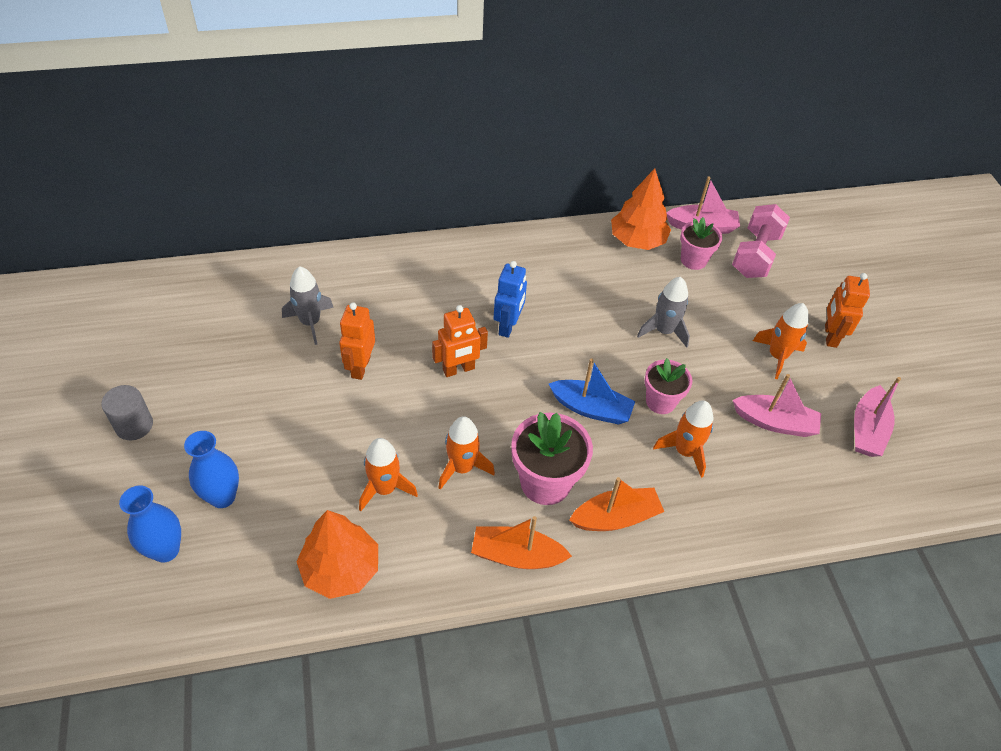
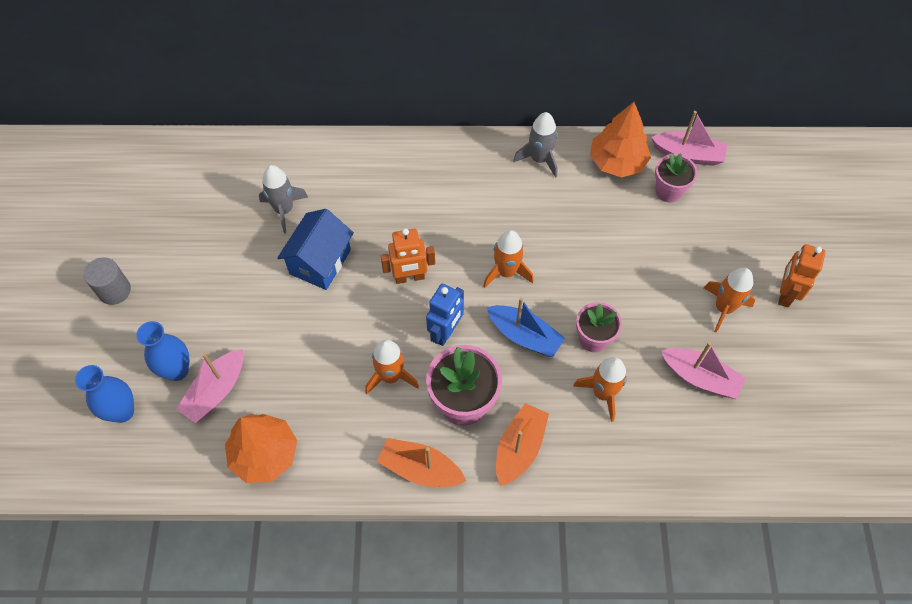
camera: 15 degrees right, 10 degrees up
orange robot [339,302,375,380] -> blue house [277,209,354,290]
orange rocket [359,438,418,511] -> orange rocket moved to [483,230,534,288]
blue robot [493,261,527,338] -> blue robot moved to [426,284,464,346]
orange boat [569,477,664,531] -> orange boat turned 60 degrees counterclockwise [496,403,549,486]
grey rocket [637,277,690,348] -> grey rocket moved to [513,112,558,178]
pink dumbbell [732,204,790,278] -> none
pink boat [854,377,901,457] -> pink boat moved to [176,349,243,423]

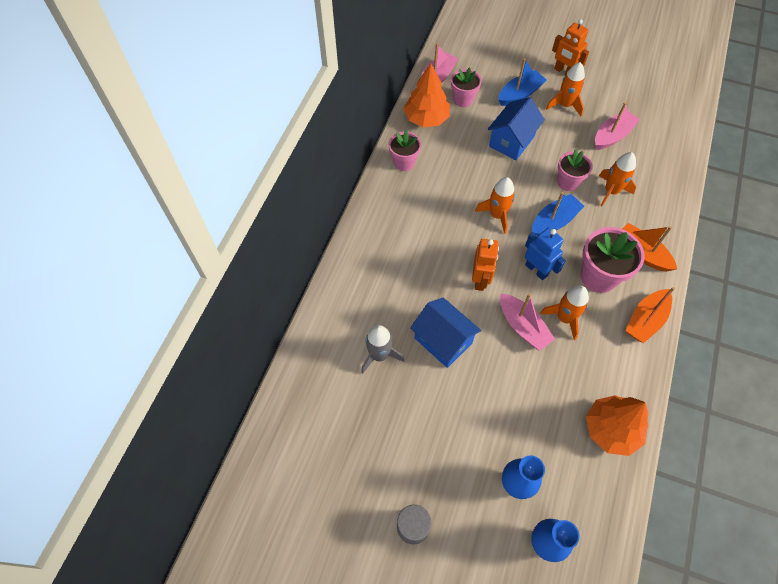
camera: 70 degrees left, 0 degrees up
pink boat [176,349,243,423] -> pink boat moved to [500,293,555,351]
grey rocket [513,112,558,178] -> pink flower pot [389,130,421,171]
none -> blue house [488,97,545,160]
none -> blue boat [499,59,546,106]

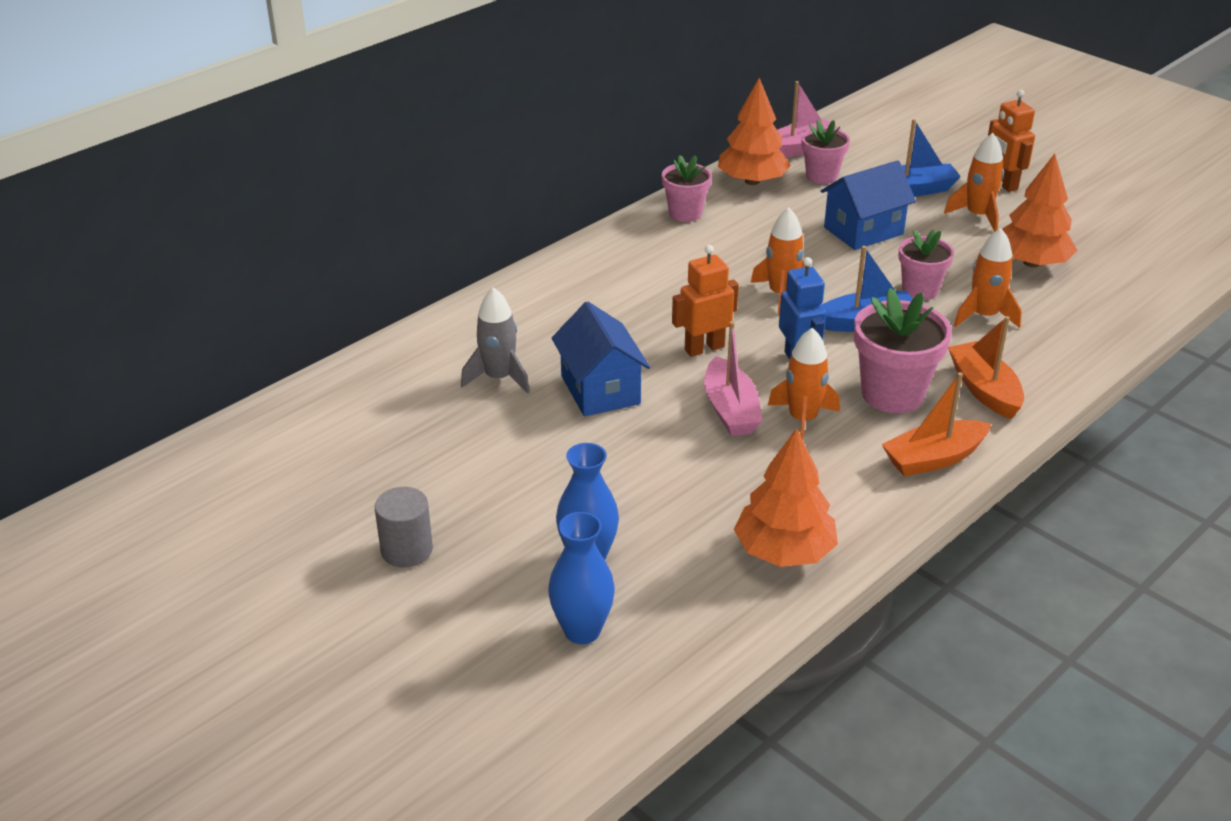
camera: 25 degrees right, 25 degrees down
orange robot [472,239,499,291] -> orange robot turned 150 degrees counterclockwise [672,245,739,357]
pink boat [595,102,640,150] -> orange tree [1002,154,1078,267]

